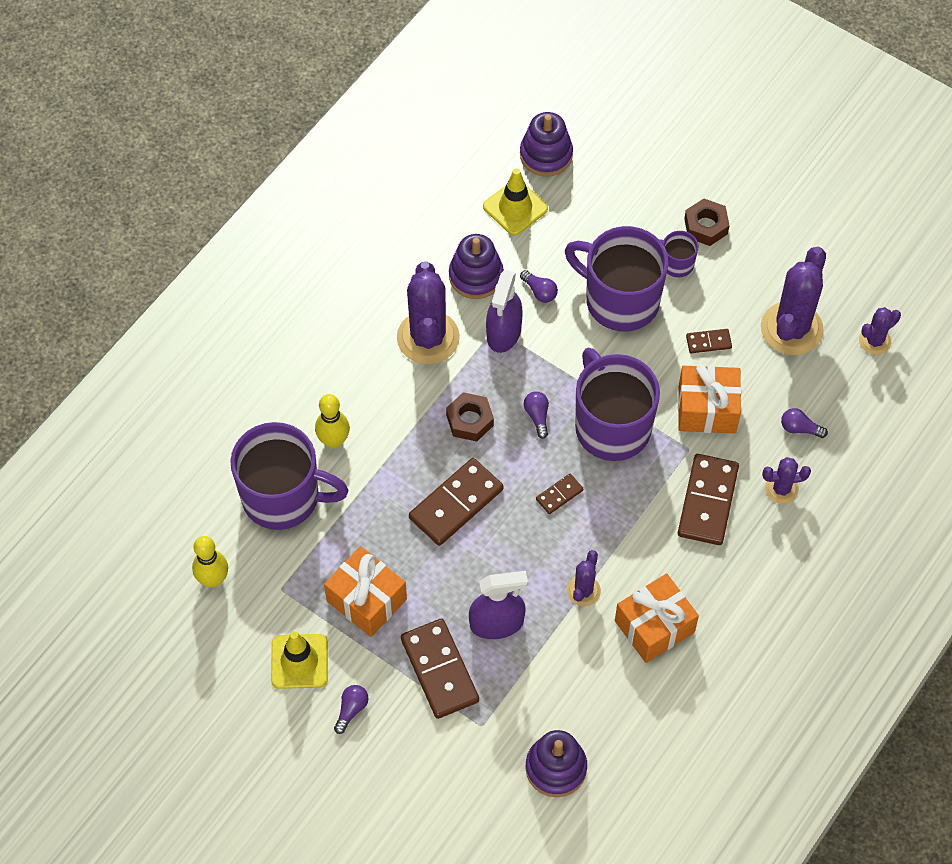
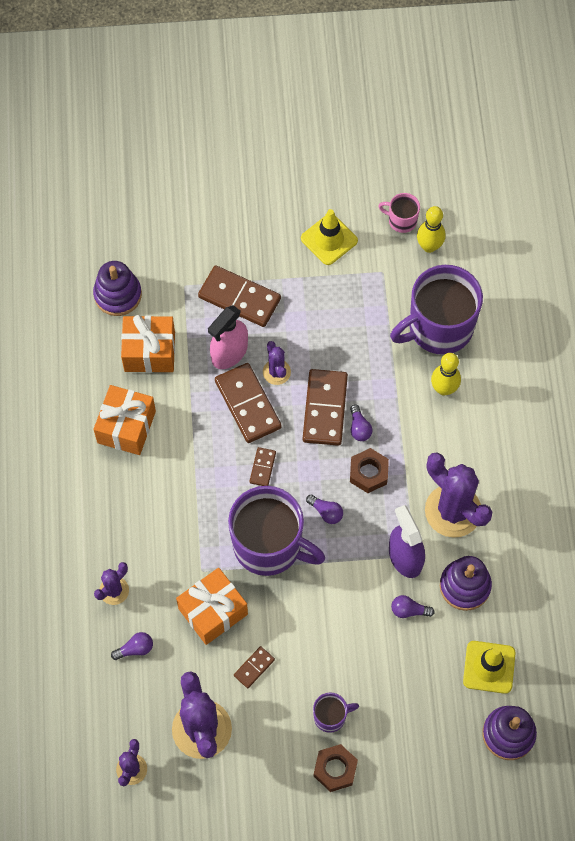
camera: 140 degrees right, 5 degrees up
orange gift [324,546,407,637] -> orange gift moved to [121,315,175,373]
purple light bulb [334,685,369,734] -> purple light bulb moved to [350,404,373,441]
purple spray bottle [469,571,528,639] -> pink spray bottle [208,305,248,369]
purple mug [565,226,669,331] -> none
purple cactus [567,550,601,606] -> purple cactus moved to [263,341,291,385]
brown domino [678,454,739,545] -> brown domino moved to [215,363,282,443]
none -> pink mug [379,193,420,233]

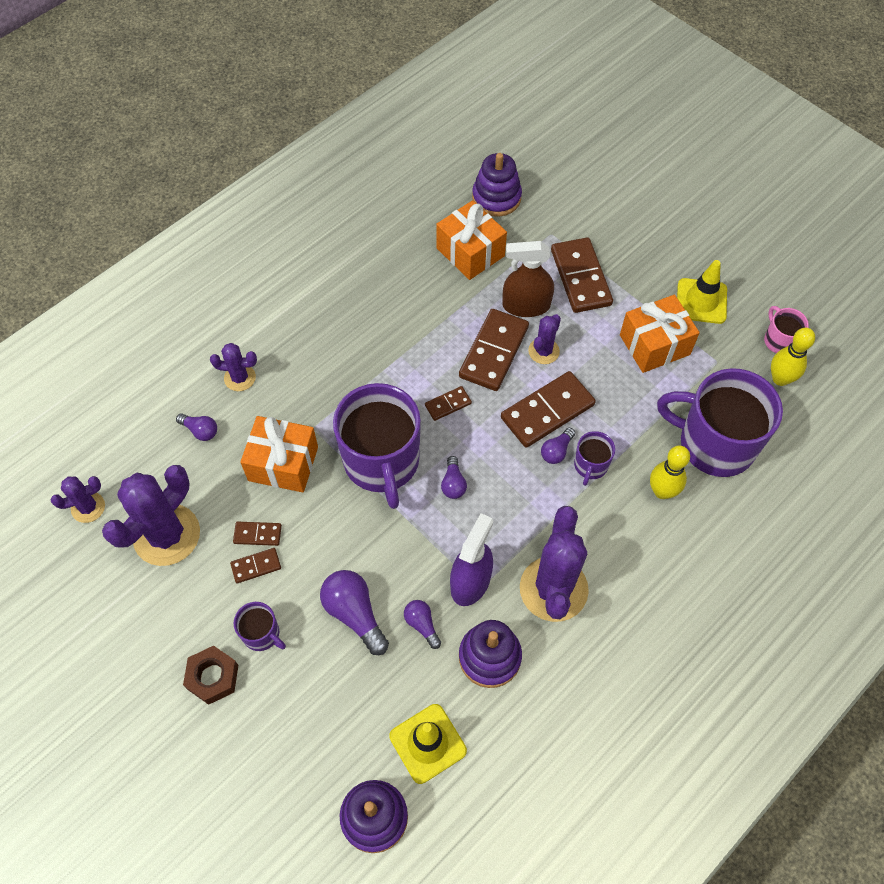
camera: 50 degrees right, 5 degrees down
orange gift [93,385,156,455] -> orange gift moved to [620,295,700,373]
pink spray bottle [208,305,248,369] -> brown spray bottle [502,241,554,317]
brown nut [350,448,389,493] -> none
none -> brown domino [230,548,281,583]
none -> purple light bulb [320,570,389,655]
none -> purple mug [574,431,615,486]

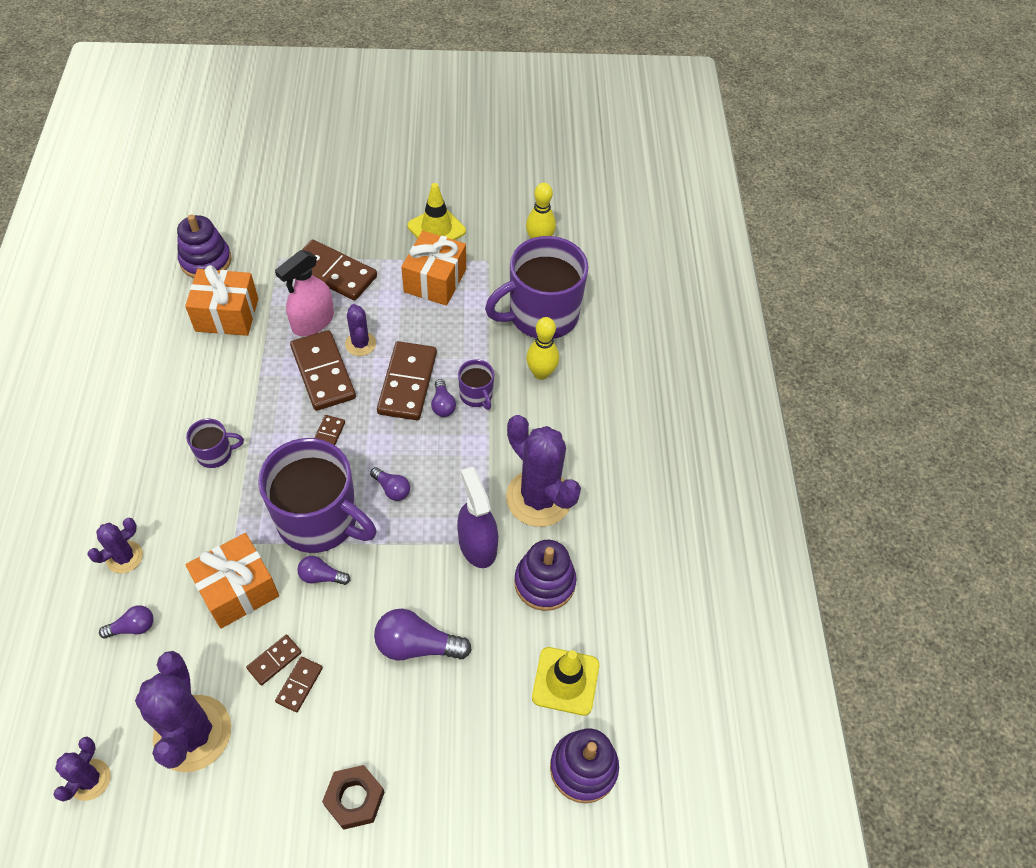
camera: 50 degrees left, 5 degrees down
purple mug [234,602,286,651] -> purple mug moved to [186,418,244,468]
purple light bulb [404,600,441,649] -> purple light bulb moved to [297,556,350,585]
brown spray bottle [502,241,554,317] -> pink spray bottle [275,250,334,336]
pink mug [764,306,809,353] -> none

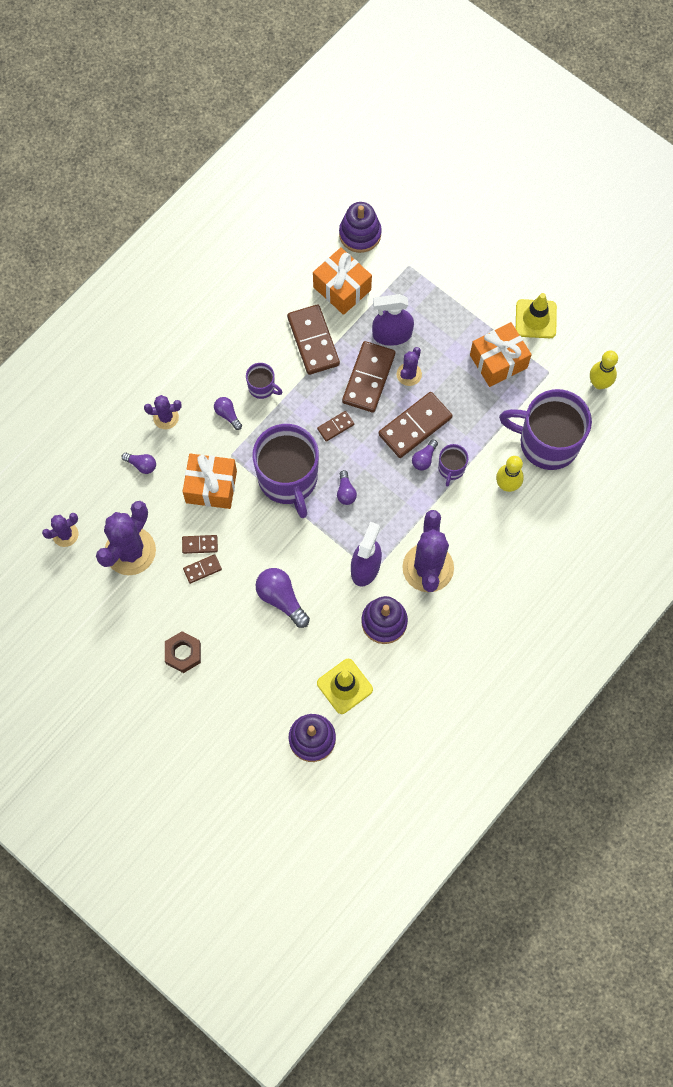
camera: 45 degrees right, 15 degrees up
pink spray bottle [275,250,334,336] -> purple spray bottle [372,294,414,346]
purple light bulb [297,556,350,585] -> purple light bulb moved to [214,397,242,430]
brown domino [302,240,377,301] -> brown domino moved to [287,304,340,375]

